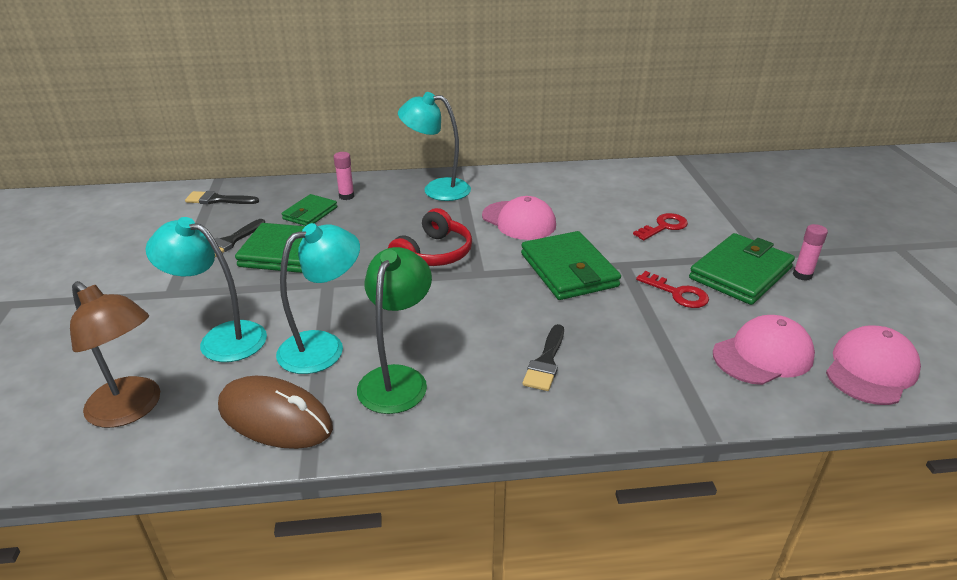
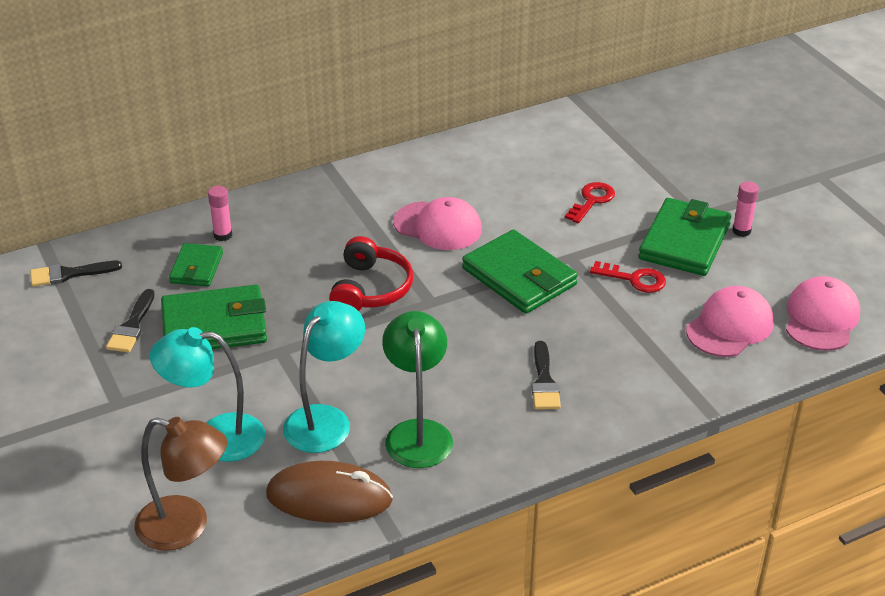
camera: 20 degrees left, 5 degrees up
turquoise lamp [398,92,471,201] -> none

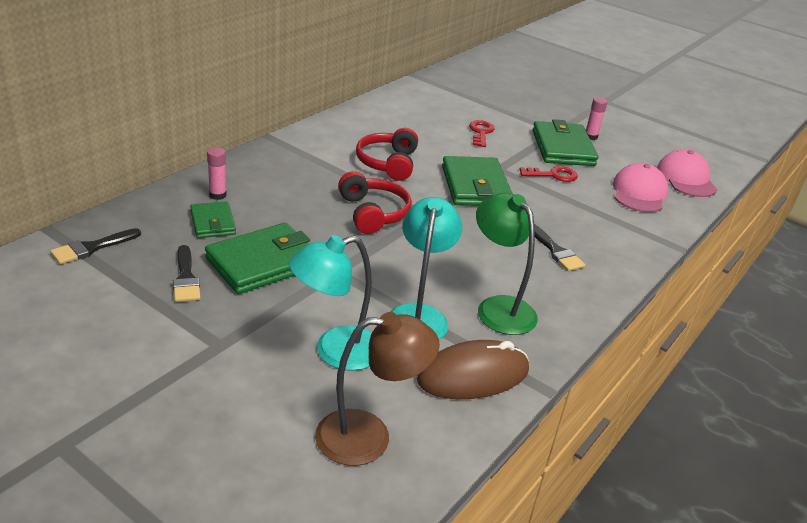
camera: 30 degrees left, 5 degrees down
pink cap [393,197,482,250] -> red headphones [356,128,418,181]
green wallet [462,229,578,314] -> green wallet turned 60 degrees clockwise [442,156,513,206]

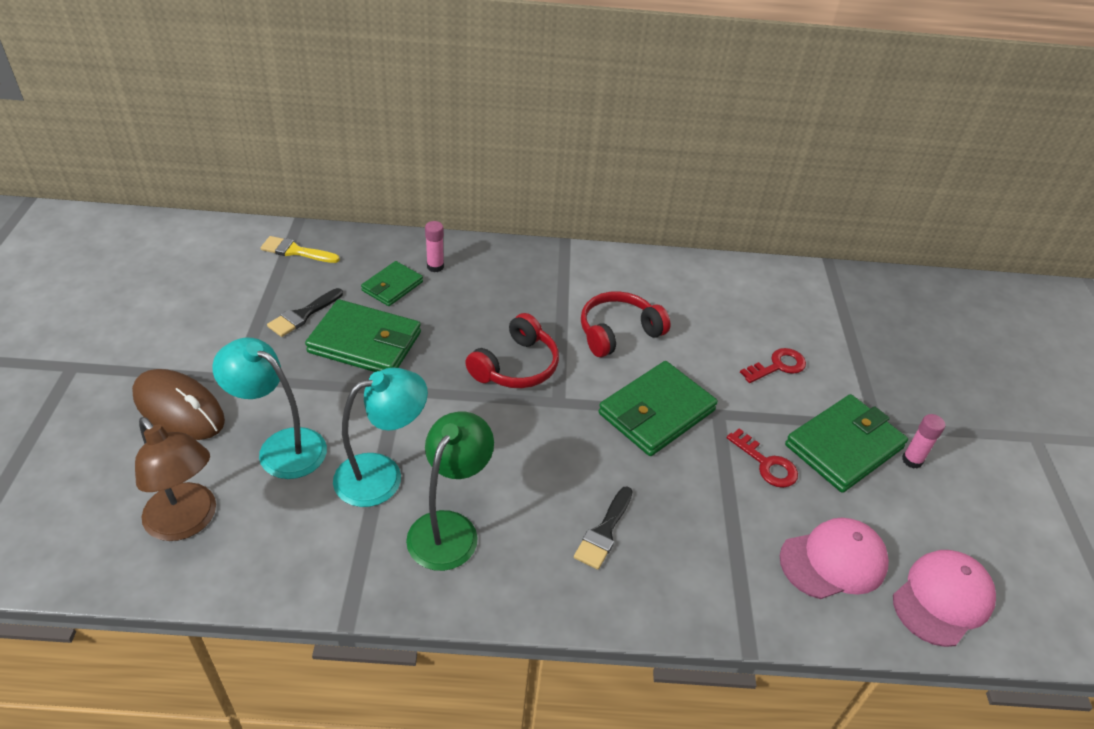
camera: 55 degrees right, 10 degrees up
black brush [50,228,141,264] -> yellow brush [261,236,340,263]
brown mouse [417,340,529,399] -> brown mouse moved to [132,369,225,440]

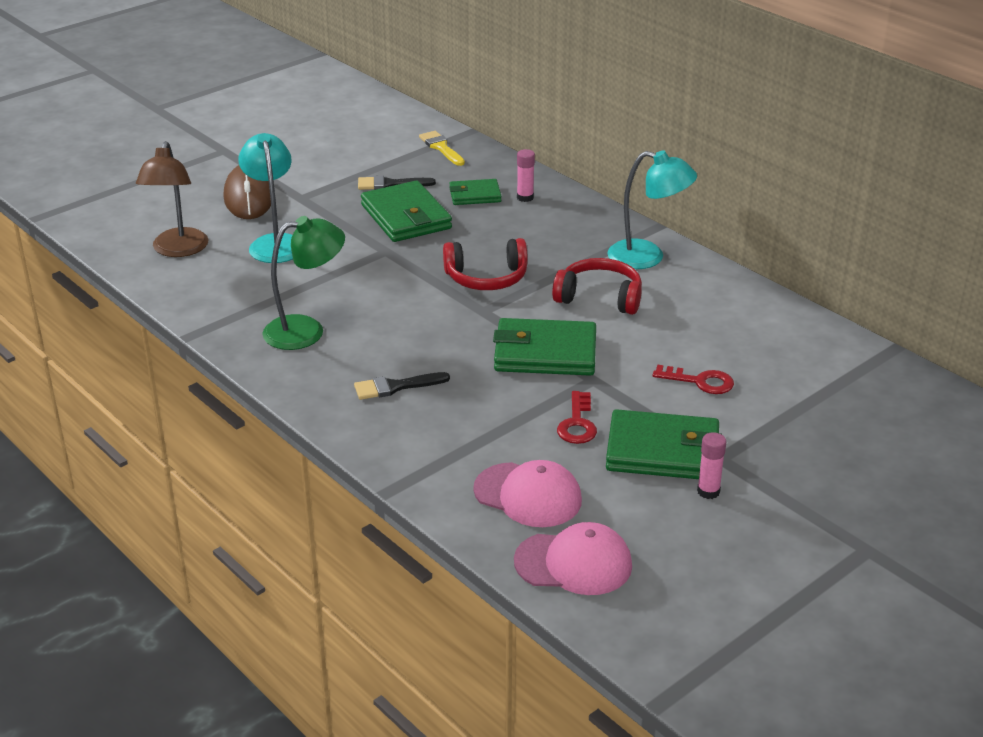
camera: 50 degrees right, 10 degrees down
turquoise lamp [333,368,428,507] -> turquoise lamp moved to [608,150,697,269]

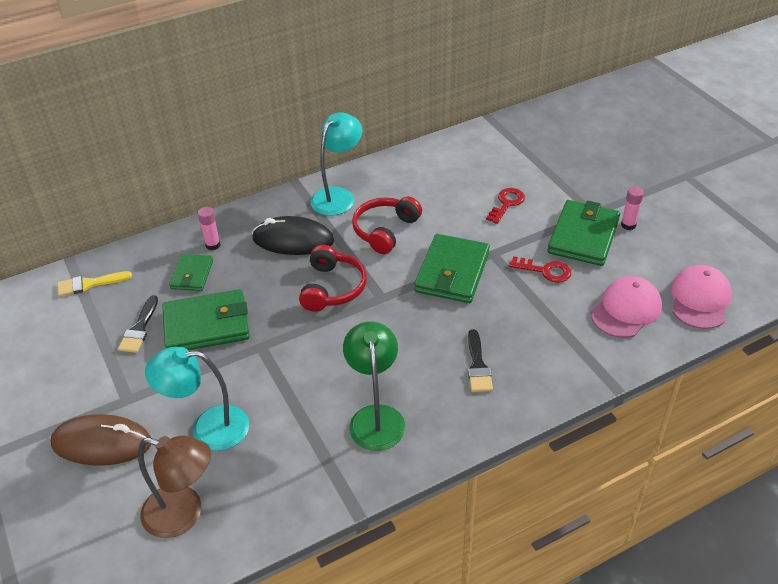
camera: 75 degrees left, 10 degrees up
none -> black mouse [252,216,334,255]

